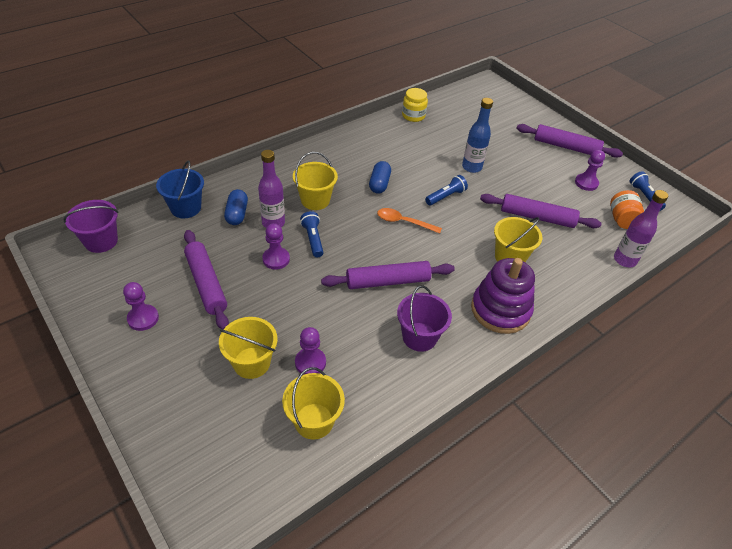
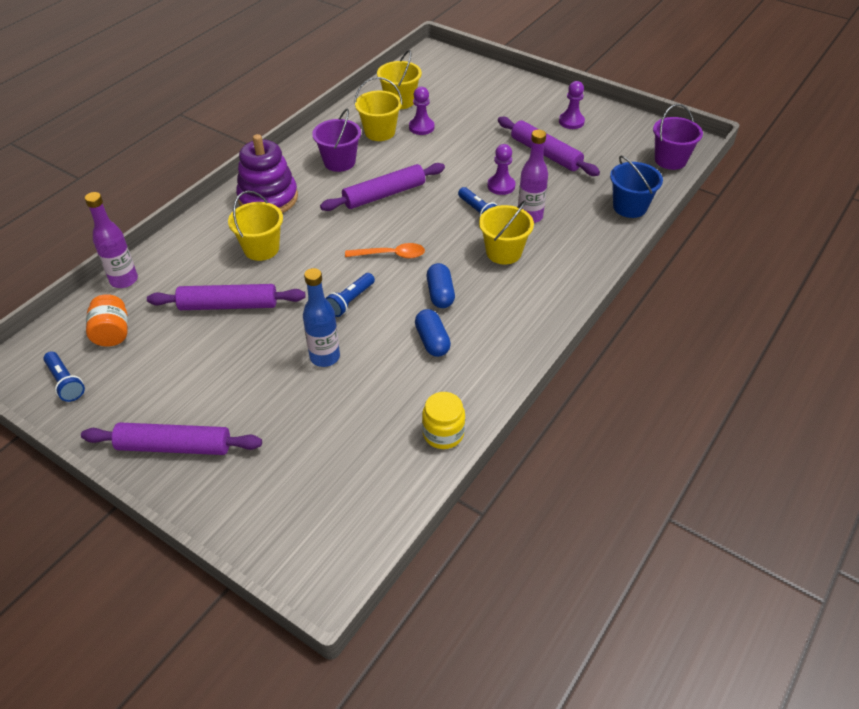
camera: 165 degrees right, 0 degrees up
yellow bucket [219,317,277,379] -> yellow bucket moved to [354,77,403,141]
blue capsule [224,189,248,225] -> blue capsule moved to [415,309,451,357]
purple pawn [575,150,605,191] -> none

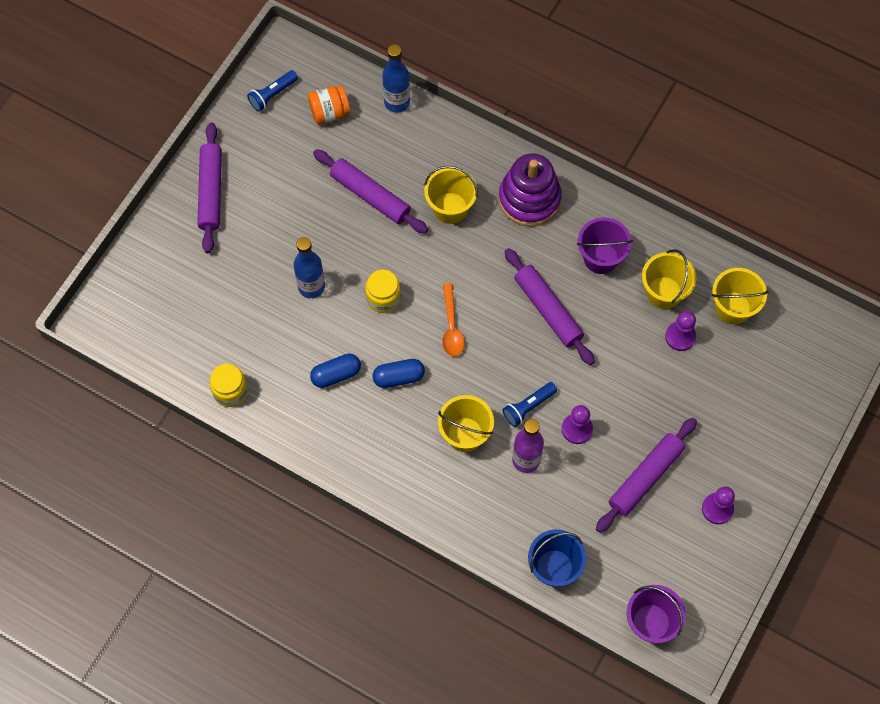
camera: 85 degrees right, 20 degrees up
purple bottle [85,192,138,288] -> blue bottle [382,44,410,113]
purple rolling pin [147,284,305,310] -> purple rolling pin turned 45 degrees counterclockwise [313,149,428,234]
blue flashlight [325,273,375,317] -> yellow jar [365,270,401,313]

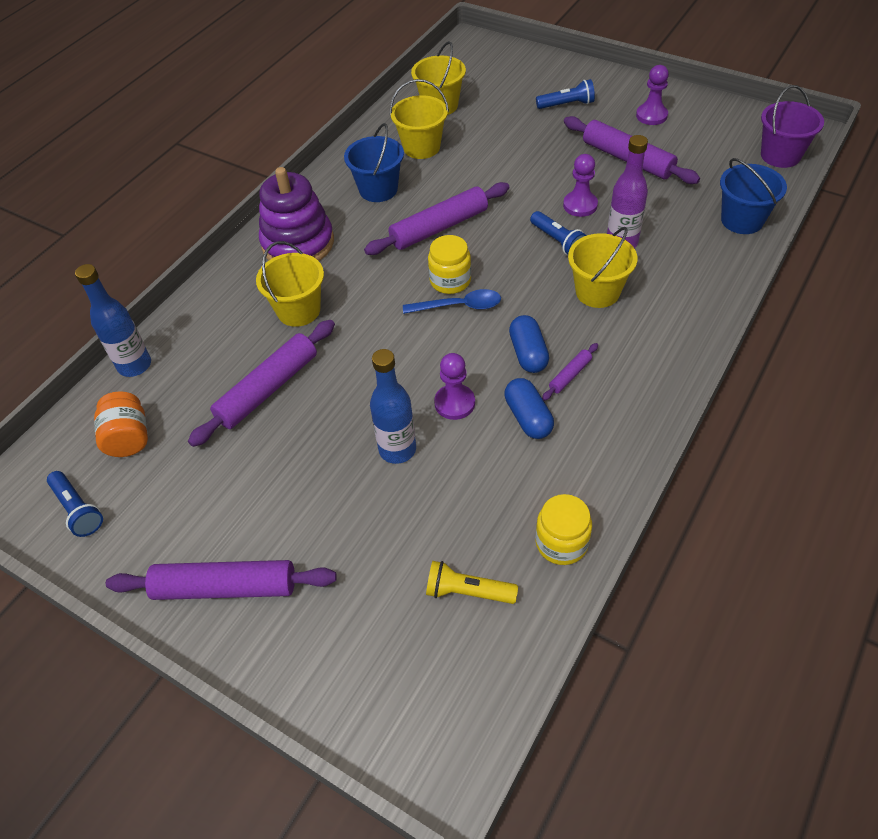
camera: 85 degrees left, 15 degrees down
yellow jar [365,270,401,313] -> yellow jar moved to [428,235,471,294]
orange spoon [442,283,465,357] -> blue spoon [403,289,501,314]
purple bucket [577,217,633,274] -> blue bucket [344,123,404,202]
purple pawn [665,311,696,351] -> purple pawn moved to [434,353,475,420]
none -> yellow flashlight [426,561,518,604]
none -> blue flashlight [536,79,595,109]
none -> purple rolling pin [542,343,598,401]

